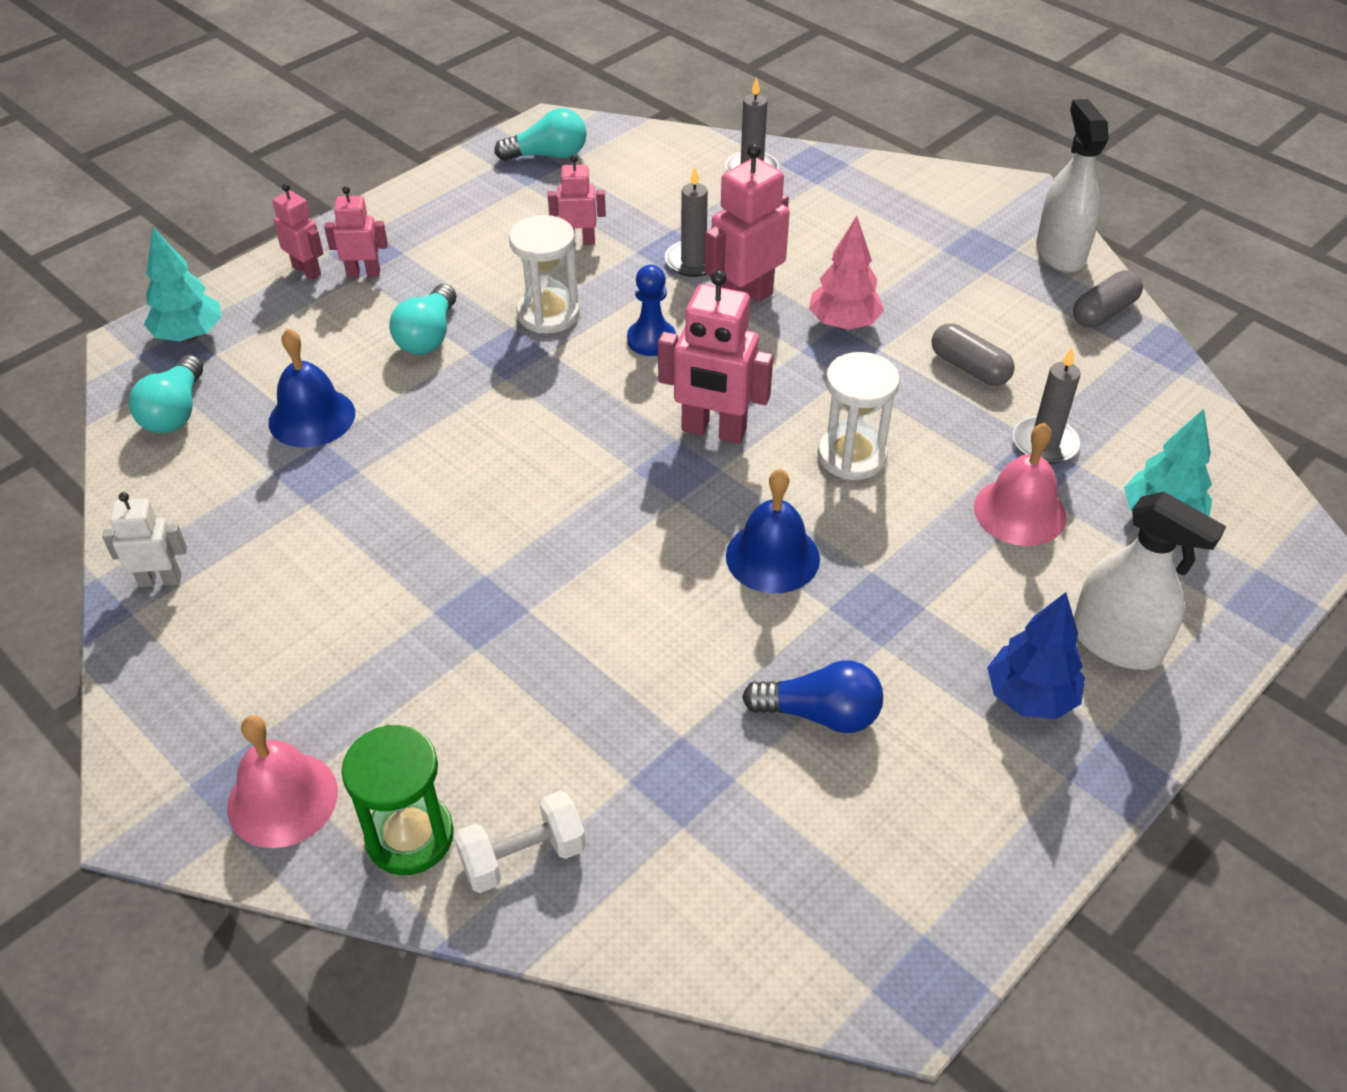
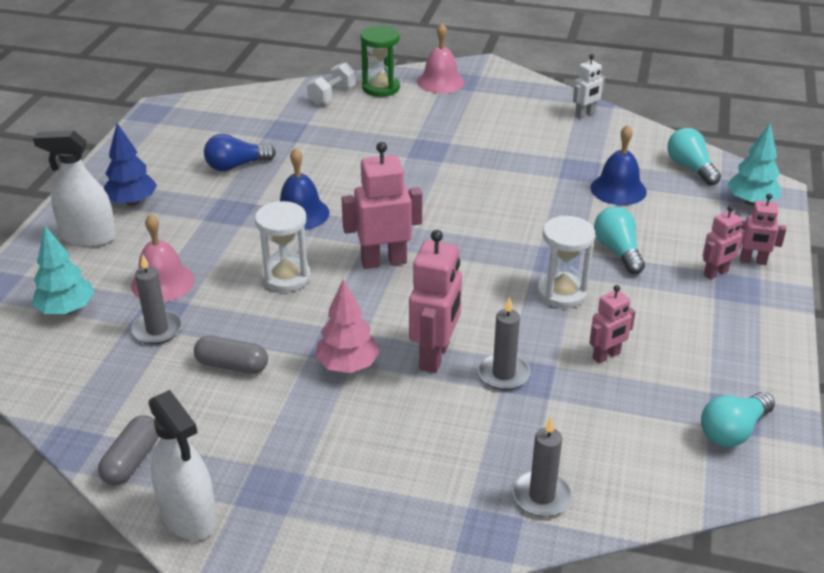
camera: 150 degrees right, 10 degrees down
blue pawn [627,265,676,356] -> none

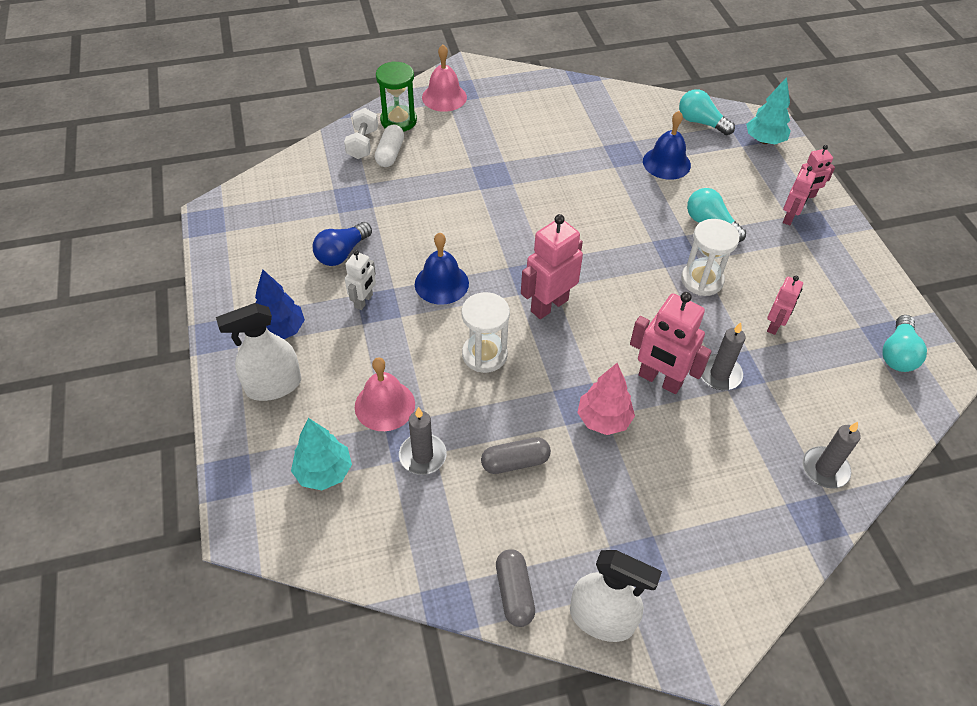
camera: 30 degrees left, 15 degrees up
pink robot [409,230,462,373] -> pink robot turned 135 degrees clockwise [630,292,712,394]
white robot [573,54,605,119] -> white robot moved to [345,250,376,310]
none -> white capsule [375,125,404,167]

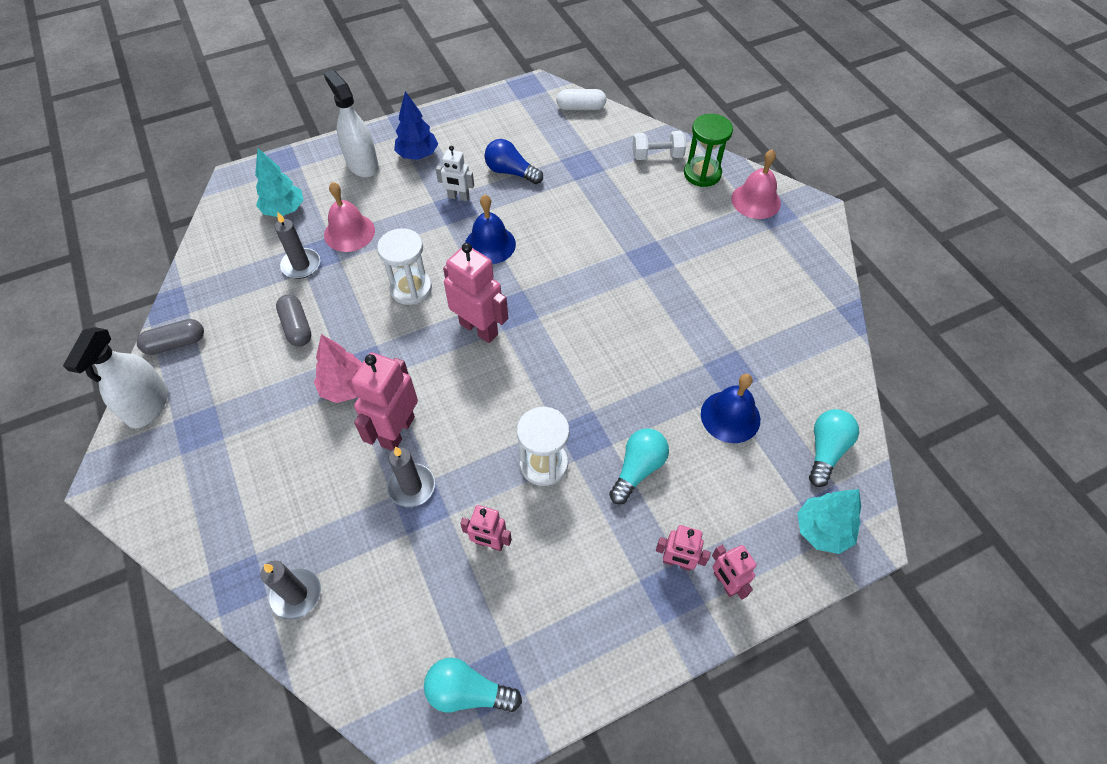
camera: 80 degrees right, 5 degrees up
white capsule [375,125,404,167] -> white capsule moved to [556,89,606,110]

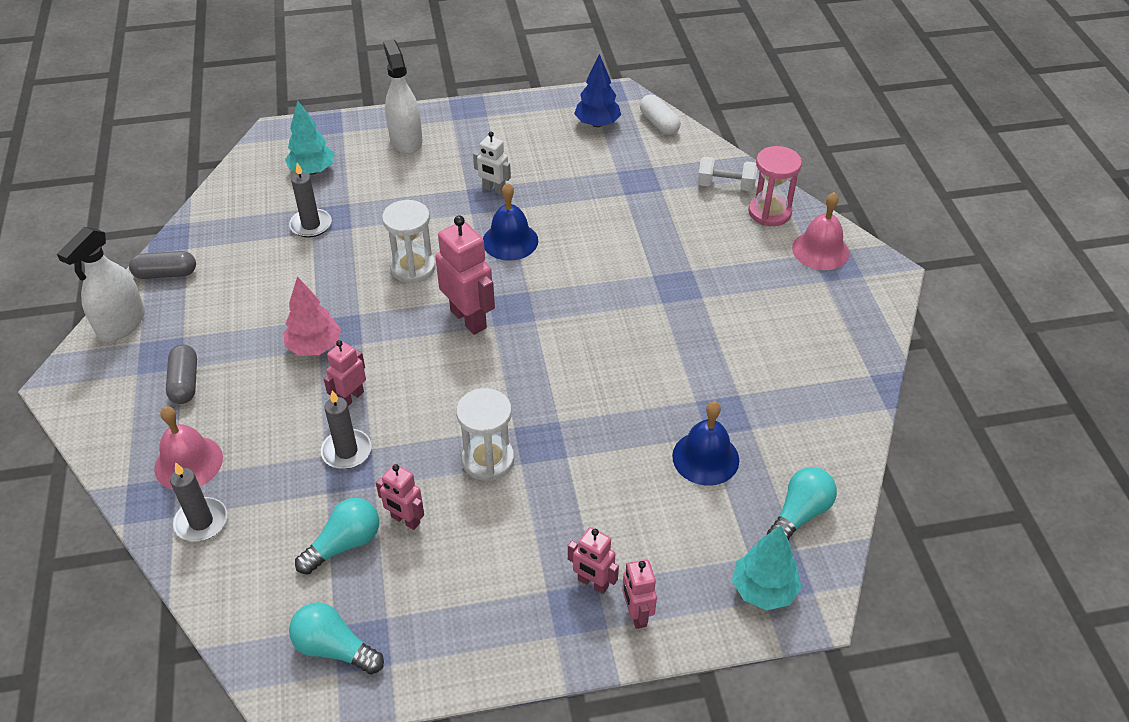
camera: 15 degrees right, 10 degrees down
grey capsule [276,295,311,347] -> grey capsule moved to [166,344,197,404]
pink bell [324,182,375,252] -> pink bell moved to [154,406,223,490]
pink robot [352,352,418,451] -> pink robot [324,340,366,406], size x0.58
blue tree [394,91,438,160] -> blue tree moved to [574,54,621,127]
blue light bulb [484,139,543,184] -> none
white capsule [556,89,606,110] -> white capsule turned 45 degrees clockwise [640,95,681,135]
turquoise light bulb [609,428,669,504] -> turquoise light bulb moved to [295,498,379,575]
green hourglass [684,114,733,187] -> pink hourglass [748,146,802,226]

